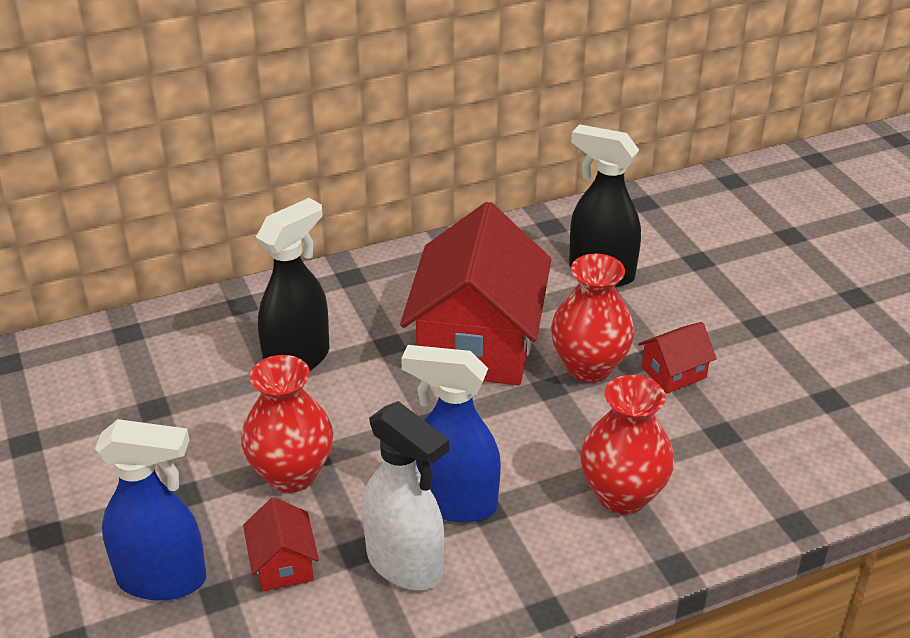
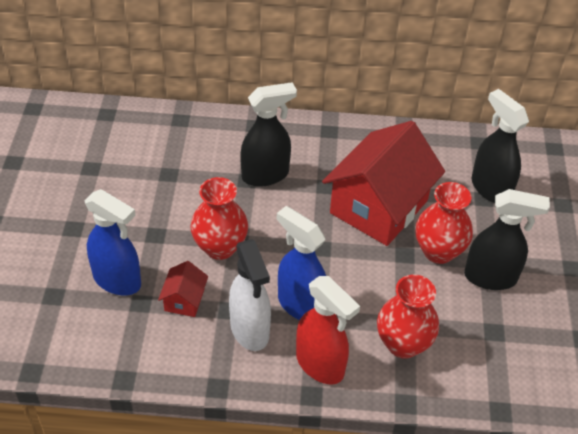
camera: 25 degrees right, 10 degrees up
red house [638,322,717,393] -> black spray bottle [464,189,550,290]
none -> red spray bottle [296,276,360,384]

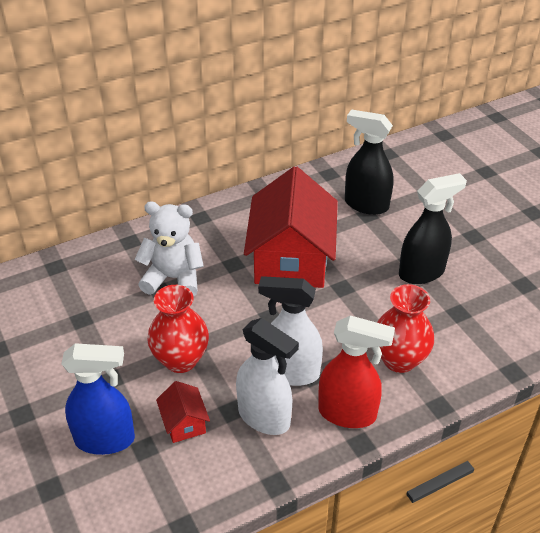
camera: 30 degrees left, 5 degrees down
black spray bottle [240,82,297,187] -> white teddy bear [135,202,204,296]
blue spray bottle [277,206,326,320] -> white spray bottle [258,276,323,386]
red vase [415,182,473,264] -> none

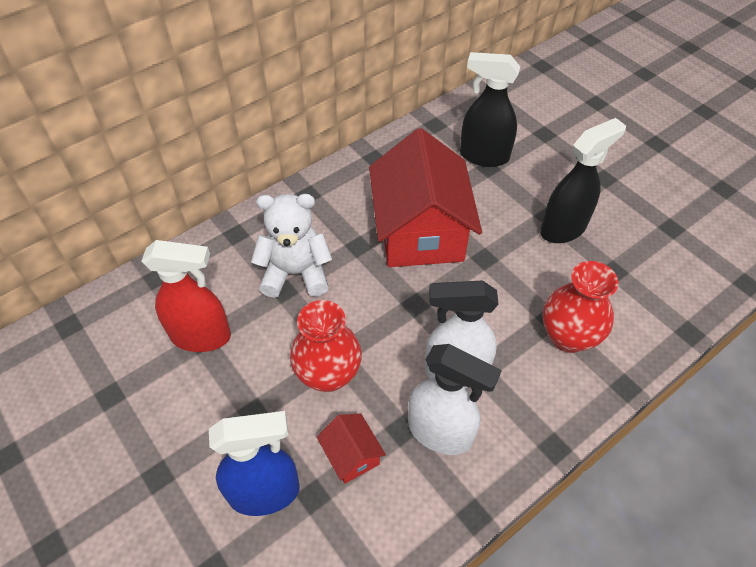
camera: 10 degrees left, 10 degrees up
red spray bottle [318,315,395,428] -> red spray bottle moved to [142,240,231,352]

